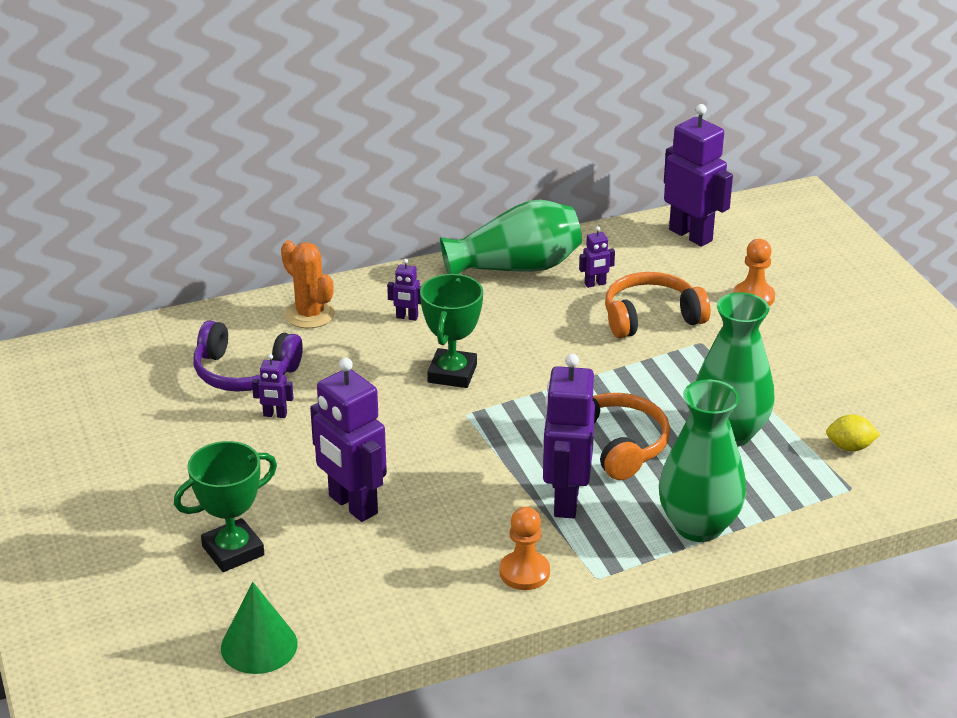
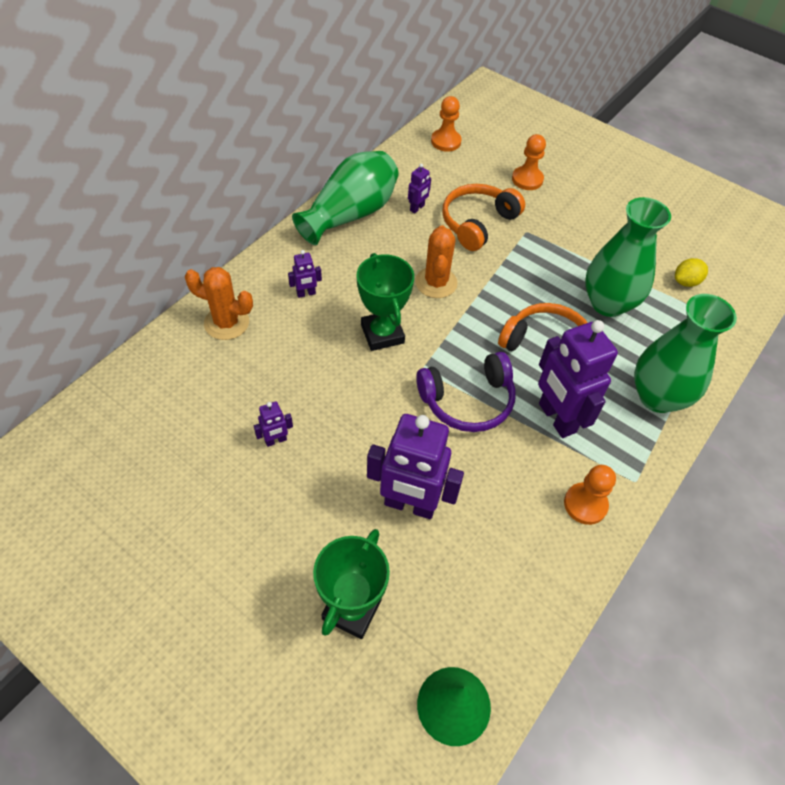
camera: 35 degrees left, 20 degrees up
purple headphones [194,321,303,392] -> purple headphones moved to [416,352,516,432]
purple robot [664,104,733,247] -> orange pawn [431,96,462,152]
none -> orange cactus [415,225,458,298]

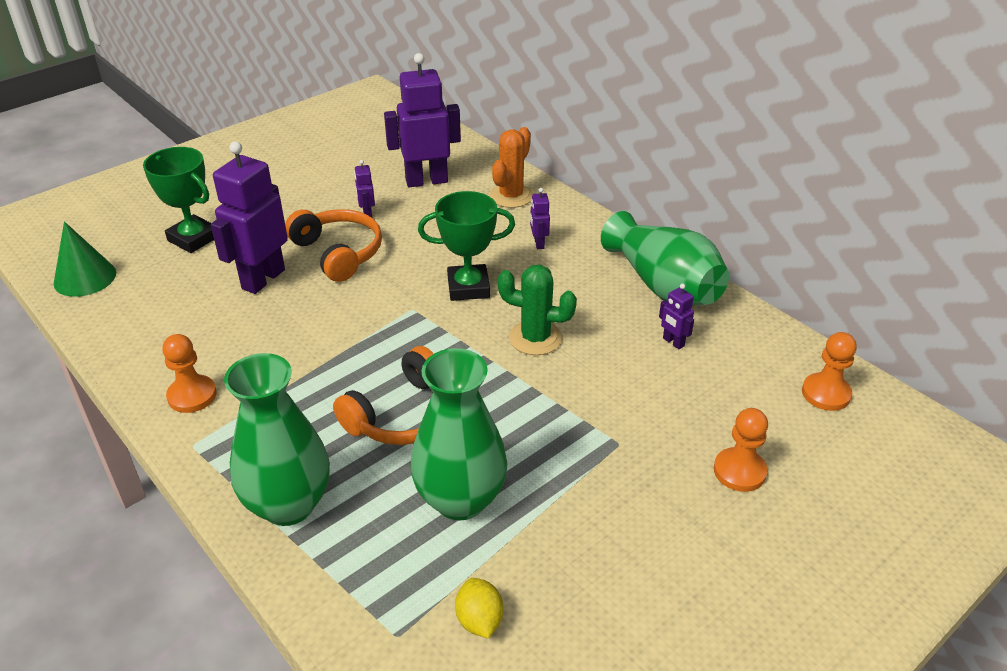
camera: 105 degrees right, 15 degrees down
orange cactus [415,225,458,298] -> green cactus [498,265,577,355]
purple headphones [416,352,516,432] -> none
orange headphones [442,184,525,251] -> orange headphones moved to [285,209,382,282]
purple robot [538,320,618,438] -> purple robot moved to [384,53,461,187]

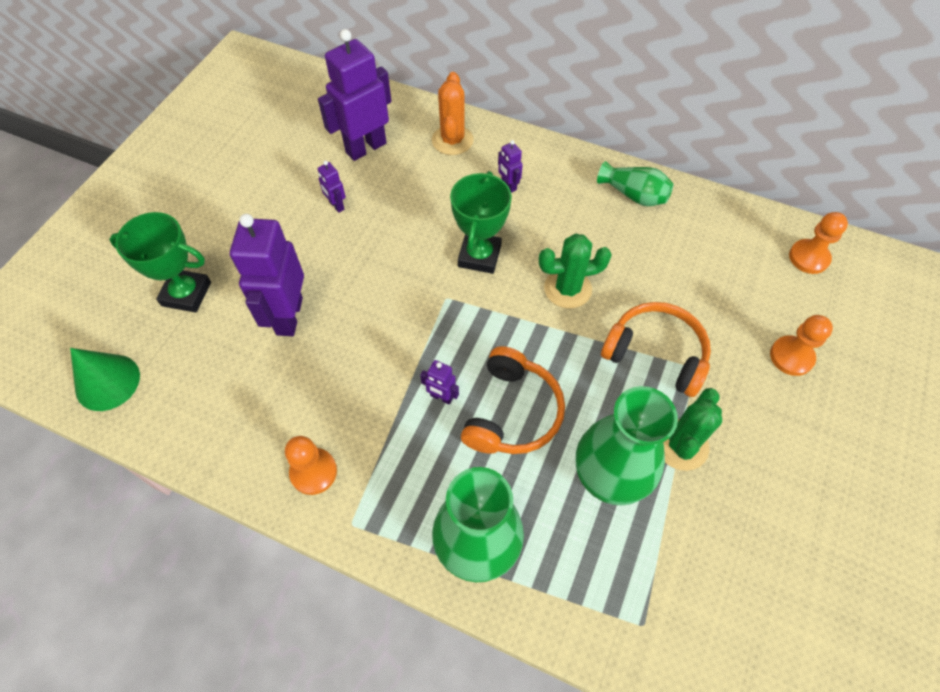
camera: 25 degrees left, 20 degrees up
orange headphones [285,209,382,282] -> orange headphones moved to [601,302,711,397]
green trophy [418,191,515,301] -> green trophy turned 45 degrees counterclockwise [450,171,512,274]
yellow lemon [455,578,503,638] -> none
green vase [601,211,729,306] -> green vase [597,161,674,206], size x0.57
purple robot [659,284,694,349] -> purple robot moved to [420,360,459,405]
none -> green cactus [663,388,722,471]

